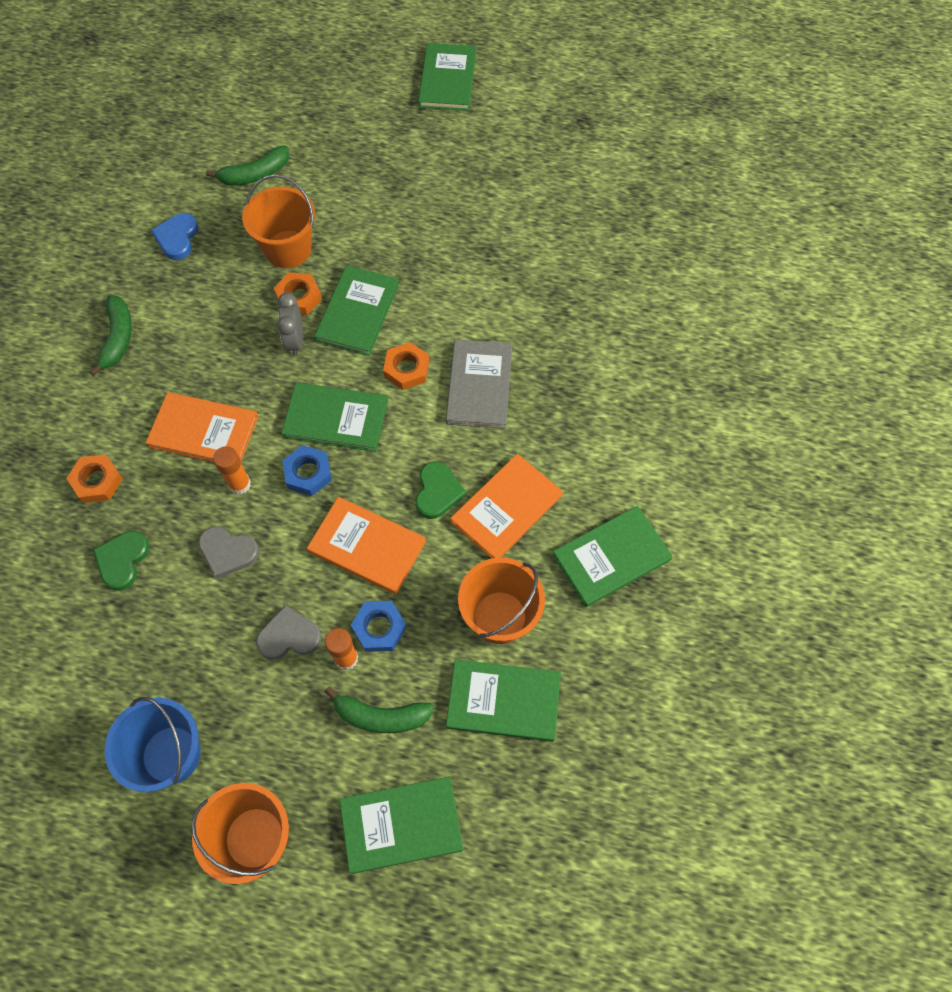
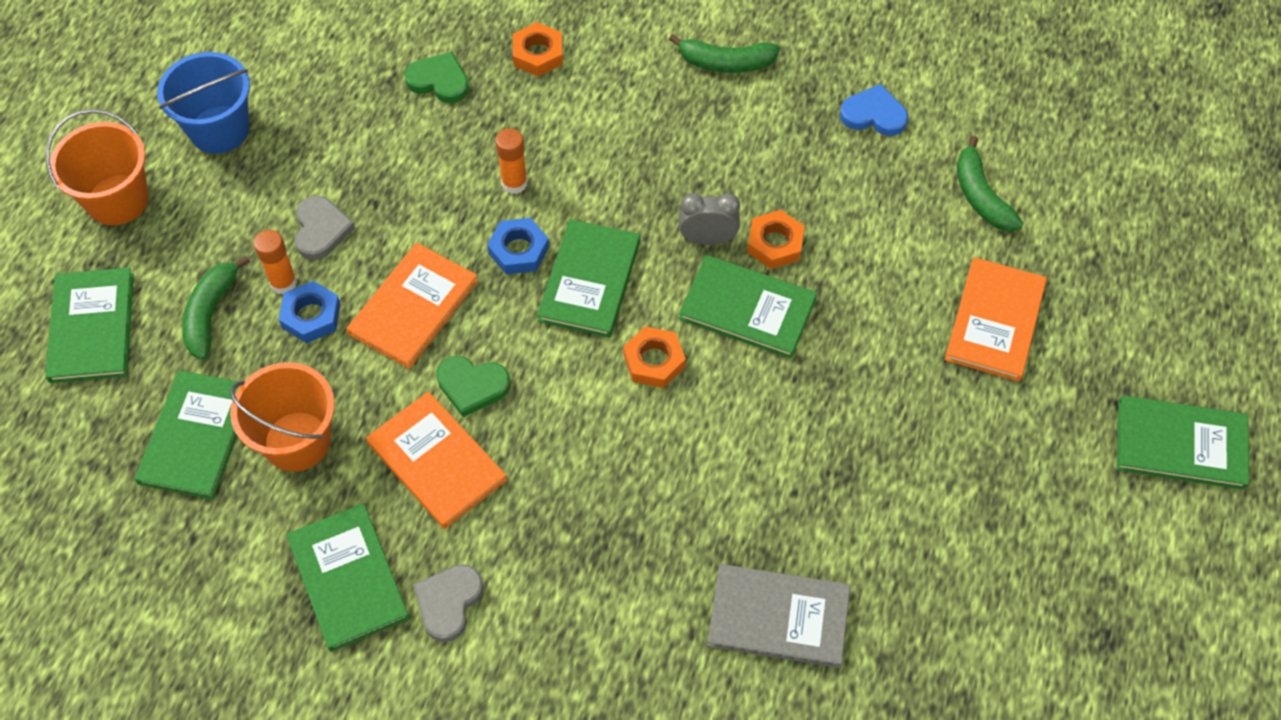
camera: 95 degrees right, 5 degrees down
orange book [146,392,258,462] -> orange book moved to [945,257,1047,381]
grey heart [198,526,259,579] -> grey heart moved to [413,564,484,642]
orange bucket [242,174,315,268] -> none
grey book [446,339,512,429] -> grey book moved to [707,564,850,668]

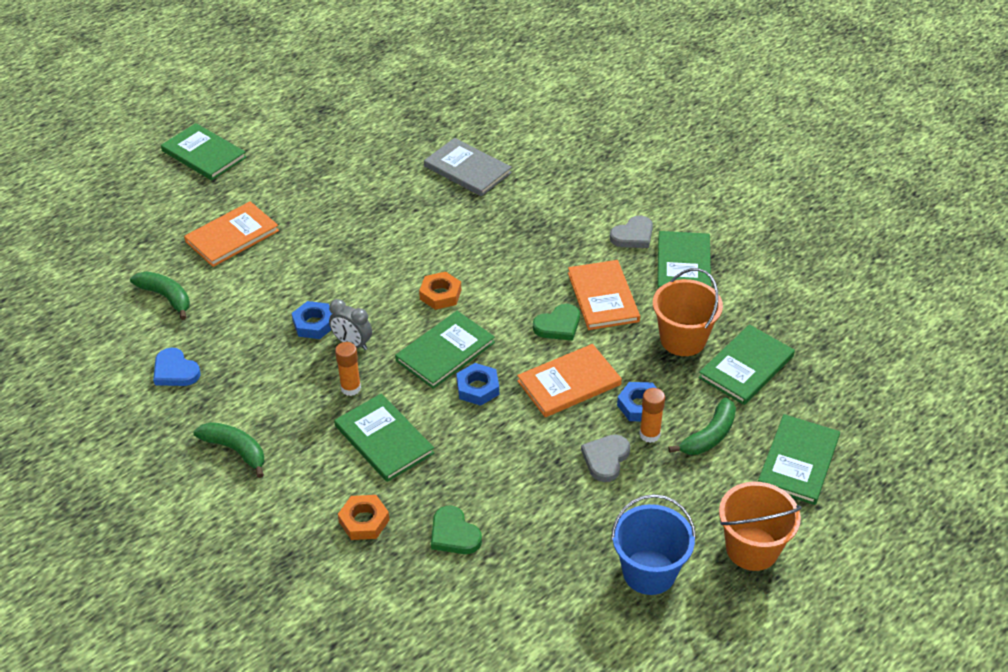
camera: 150 degrees left, 15 degrees down
green heart [436,356,511,417] -> green heart turned 105 degrees clockwise [533,304,580,341]
orange glue stick [495,128,528,194] -> orange glue stick moved to [335,342,361,396]
green book [679,255,817,359] -> green book moved to [334,393,434,482]
orange nut [747,210,805,269] -> blue nut [292,301,332,339]
green banana [957,136,1024,231] -> green banana turned 60 degrees counterclockwise [130,272,190,320]

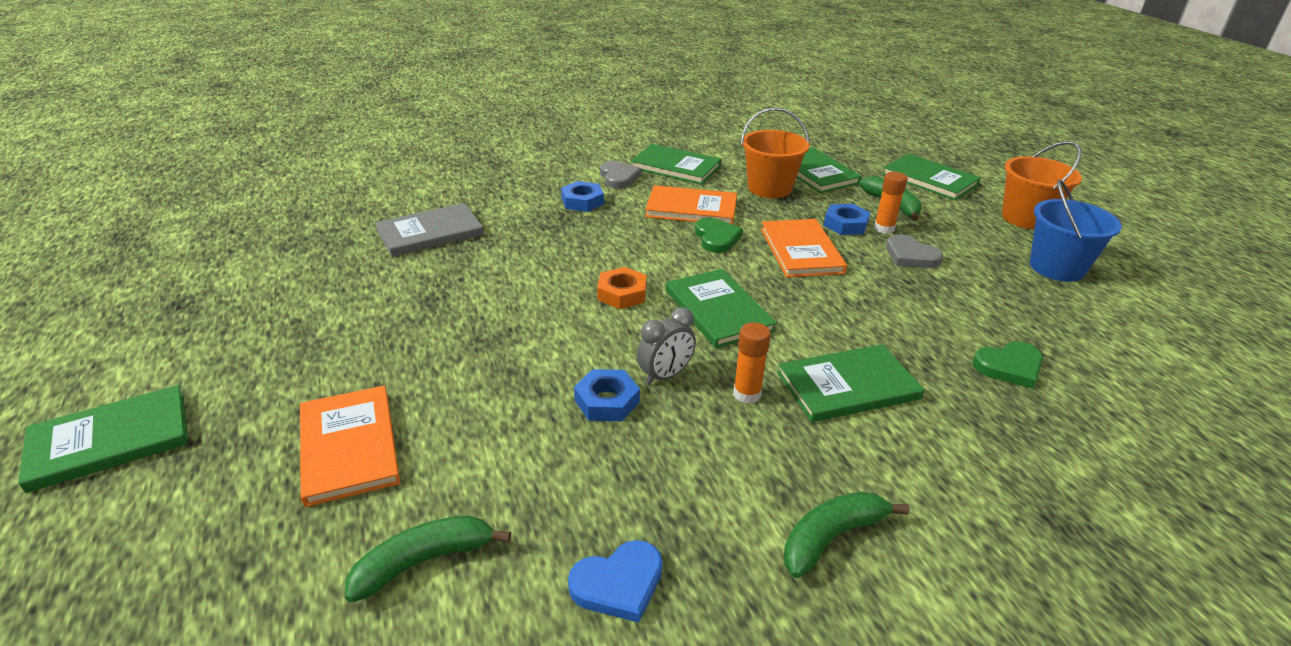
camera: 70 degrees left, 10 degrees down
orange nut [338,495,390,540] -> none
blue nut [456,363,499,406] -> blue nut moved to [561,181,604,212]

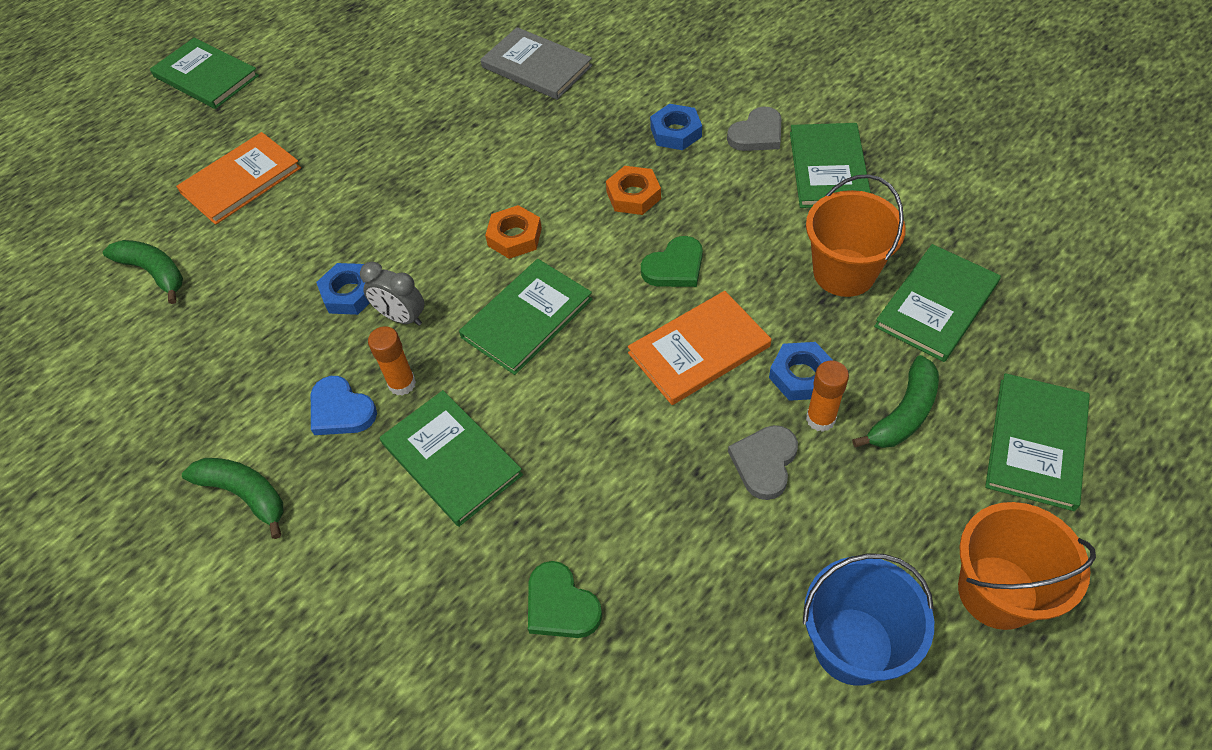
camera: 70 degrees right, 20 degrees up
blue heart [568,540,663,623] -> blue heart moved to [311,376,377,435]
orange book [645,185,737,224] -> none
none -> orange nut [606,166,661,215]

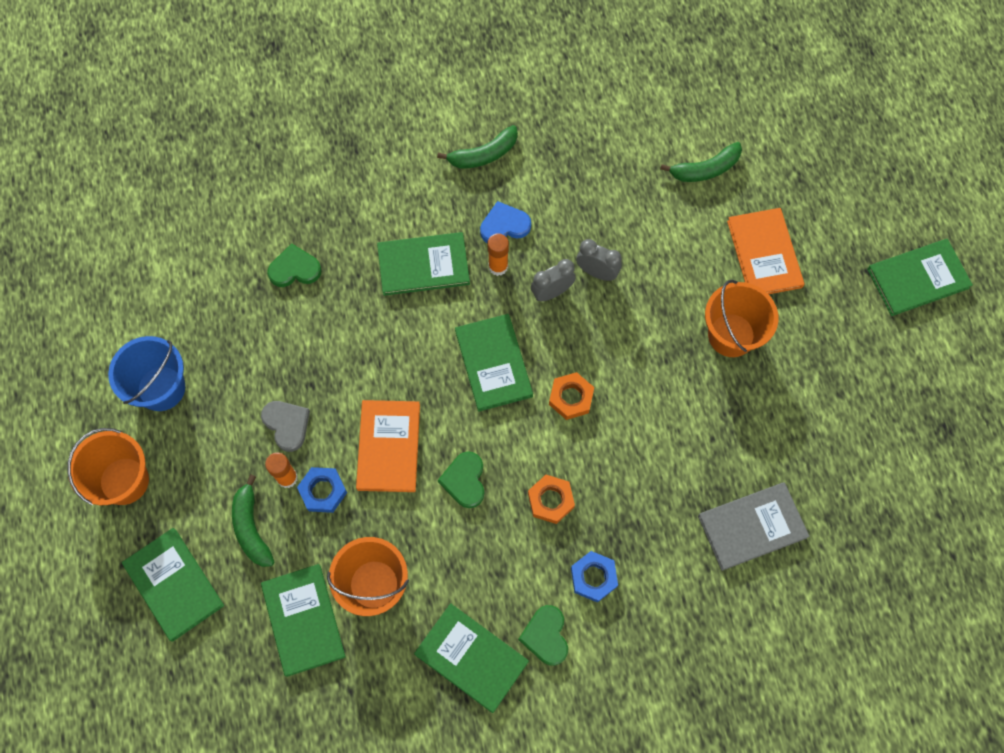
camera: 120 degrees right, 15 degrees up
blue nut [316,263,370,315] -> grey clock [576,239,622,281]
grey heart [727,106,781,151] -> green heart [518,605,568,666]
none -> orange bucket [705,280,779,357]

